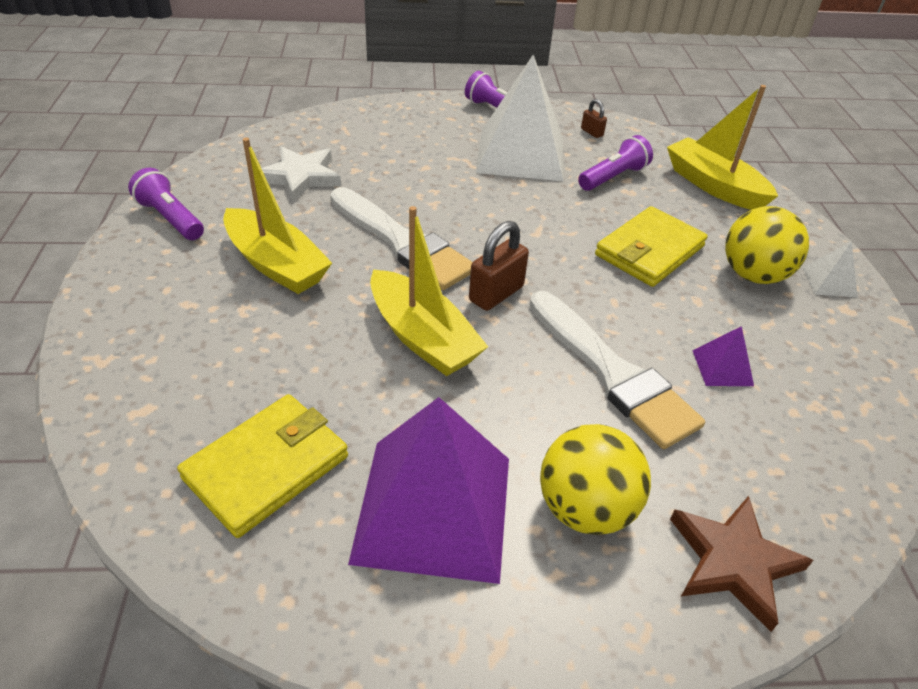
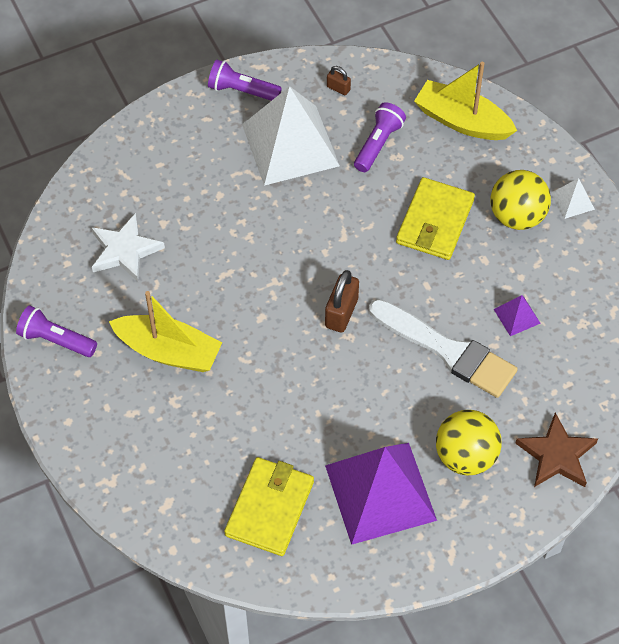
camera: 20 degrees left, 15 degrees up
white brush [330,187,473,290] -> none
yellow boat [370,206,488,376] -> none

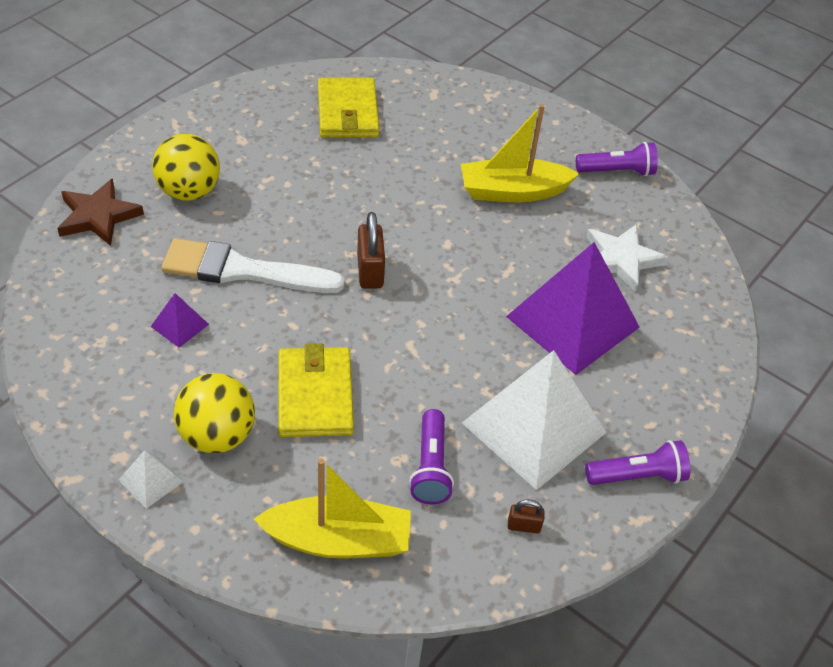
camera: 150 degrees right, 10 degrees down
purple pyramid [325,443,437,545] -> purple pyramid moved to [506,242,640,375]

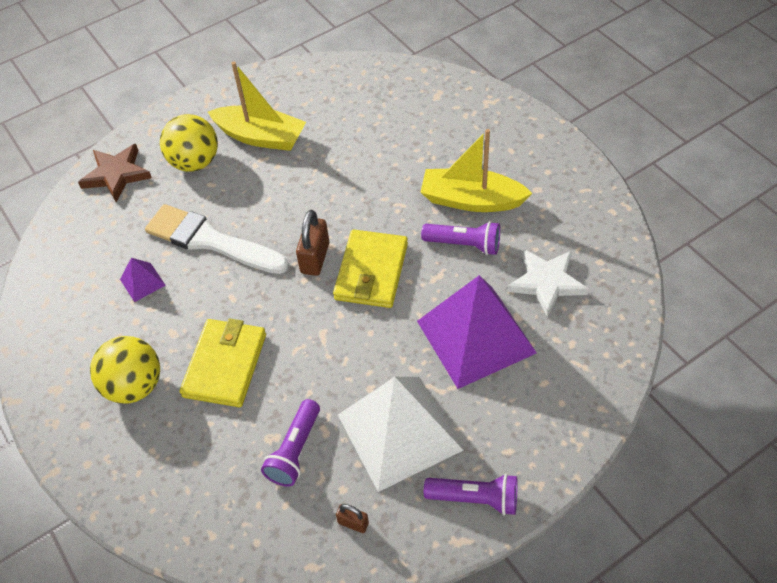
camera: 25 degrees right, 5 degrees up
white pyramid [119,450,183,509] -> none
yellow boat [254,458,411,559] -> yellow boat moved to [208,62,306,151]
yellow wallet [318,78,379,138] -> yellow wallet moved to [333,229,408,308]
purple flashlight [576,142,658,176] -> purple flashlight moved to [421,221,500,255]

